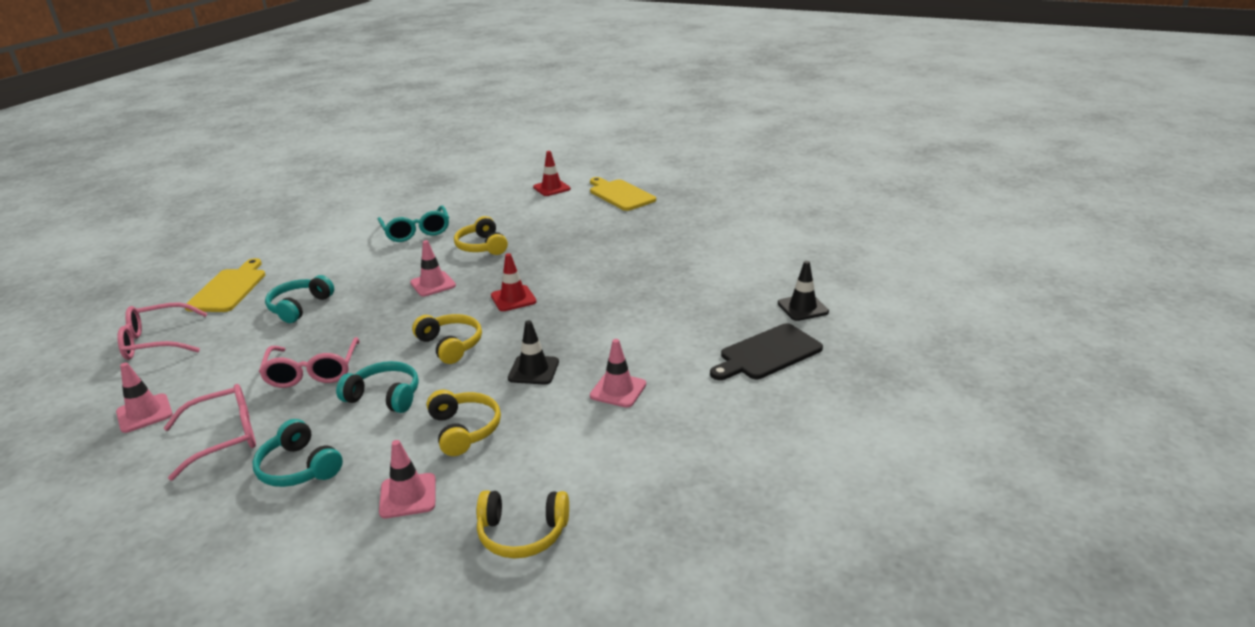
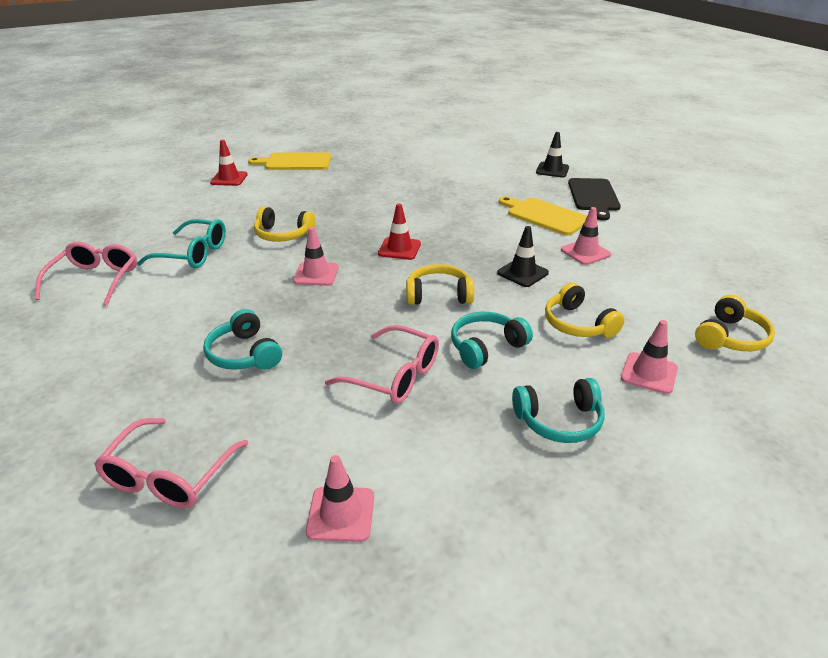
camera: 55 degrees left, 5 degrees up
pink glasses [164,384,256,481] -> pink glasses moved to [35,241,137,306]
yellow cutting board [185,258,265,312] -> yellow cutting board moved to [499,196,587,235]
yellow headphones [427,389,501,456] -> yellow headphones turned 135 degrees counterclockwise [545,282,625,338]

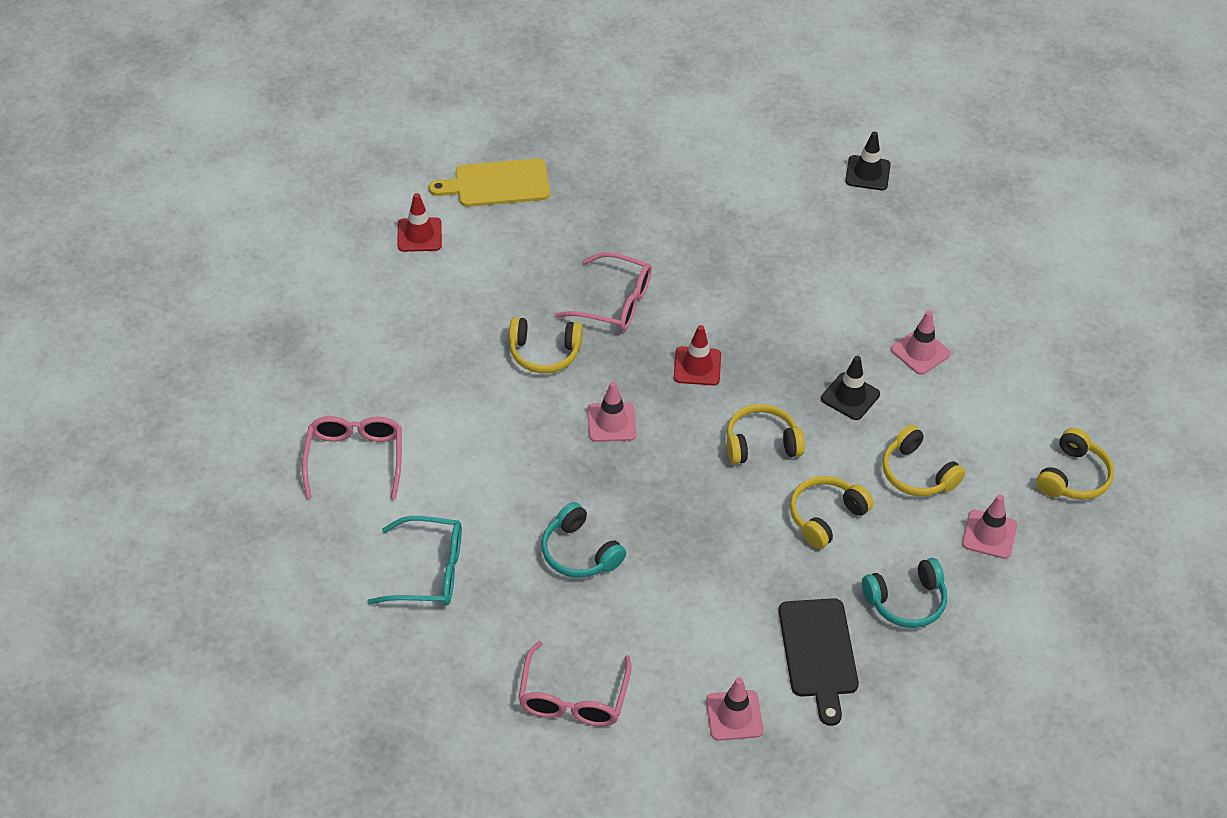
camera: 10 degrees left, 15 degrees up
turquoise glasses [137,219,226,268] -> turquoise glasses moved to [367,516,462,606]
pink glasses [325,325,439,404] -> pink glasses moved to [555,252,652,331]
turquoise headphones [451,312,533,369] -> yellow headphones [790,476,874,549]
yellow cutting board [499,196,587,235] -> none
black cutting board [568,178,621,221] -> black cutting board moved to [779,598,859,726]

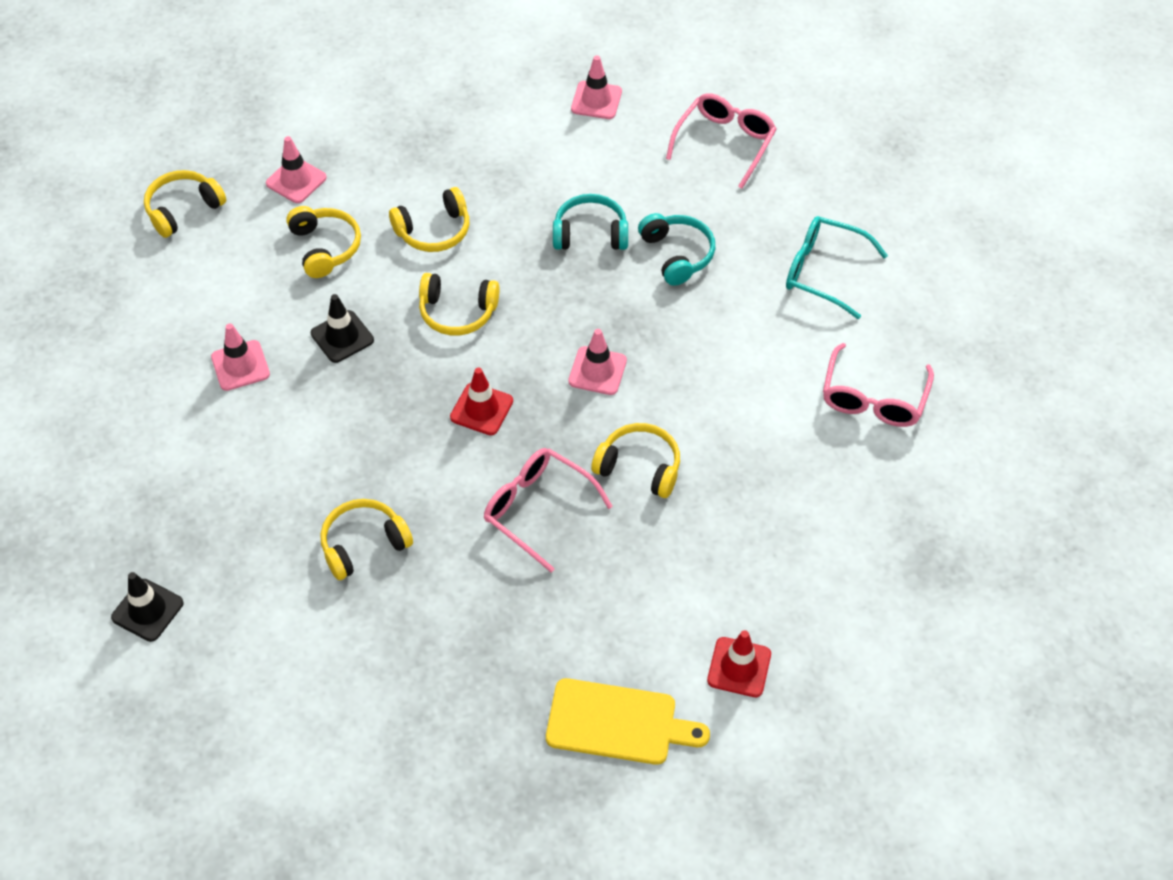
camera: 160 degrees left, 5 degrees up
black cutting board [779,598,859,726] -> none
turquoise headphones [862,558,947,628] -> turquoise headphones moved to [553,194,628,250]
none -> yellow headphones [320,499,413,580]

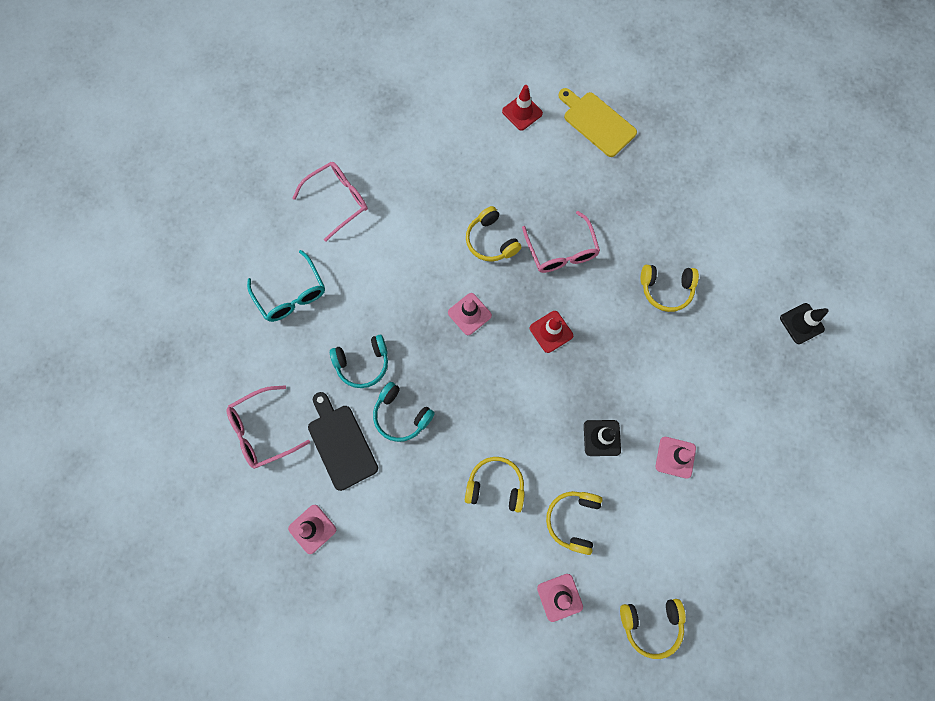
camera: 145 degrees left, 20 degrees up
yellow headphones [419,273,499,336] -> none
turquoise headphones [638,213,715,286] -> turquoise headphones turned 120 degrees counterclockwise [330,335,388,388]
none -> black cutting board [308,392,378,491]

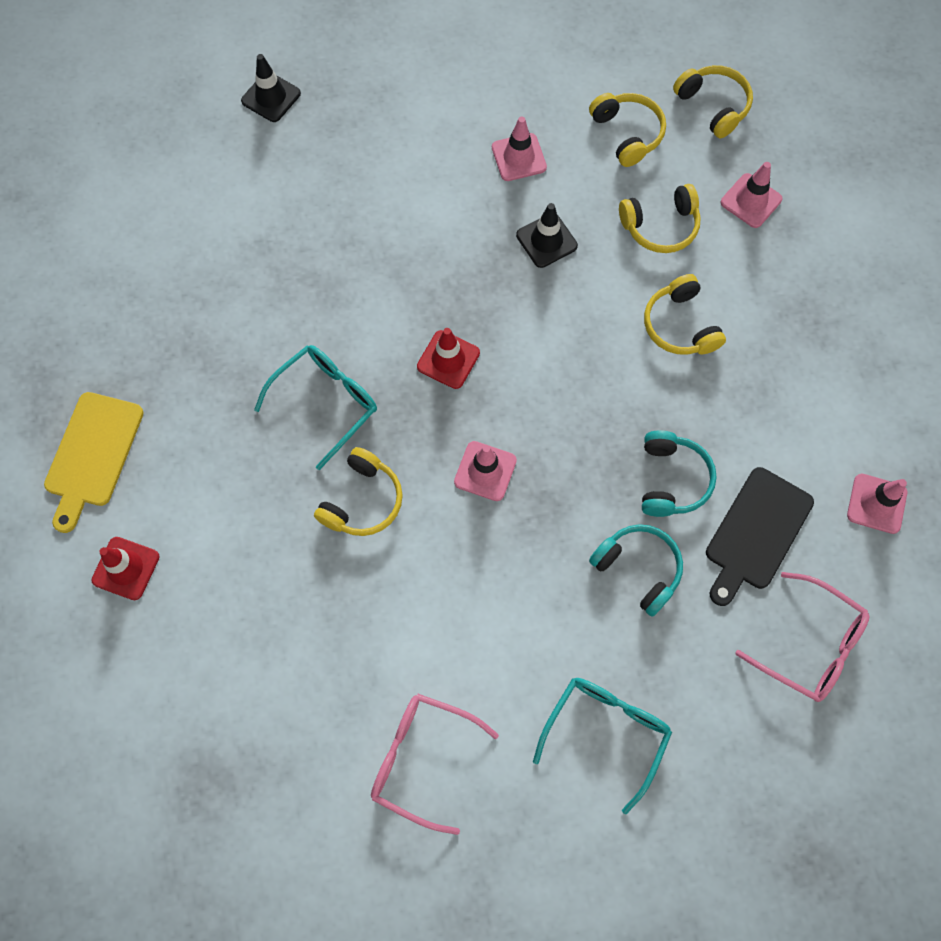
camera: 120 degrees left, 5 degrees down
pink glasses [522,211,600,273] -> turquoise glasses [254,345,377,470]
yellow headphones [641,265,699,312] -> yellow headphones moved to [589,93,666,167]

